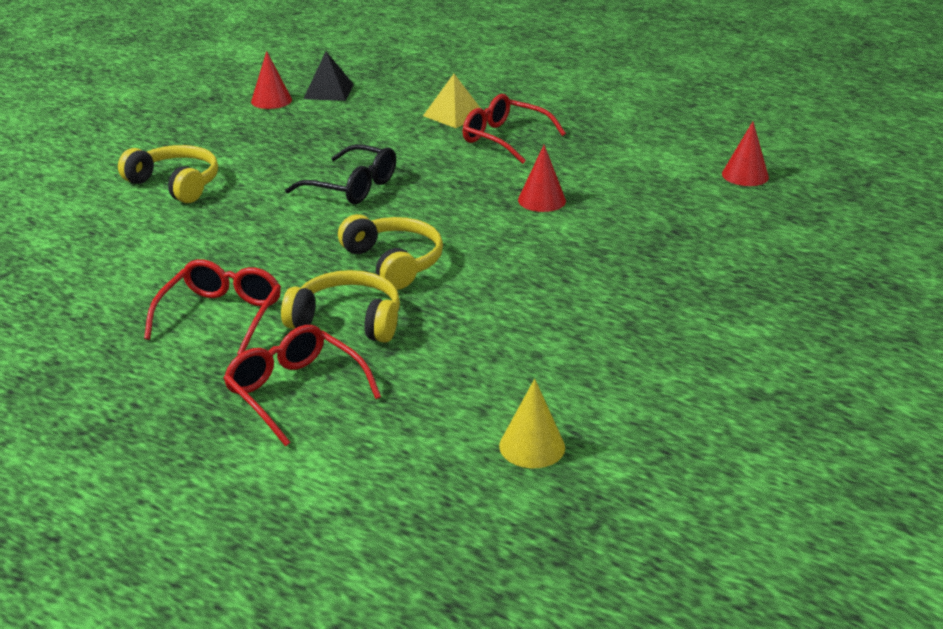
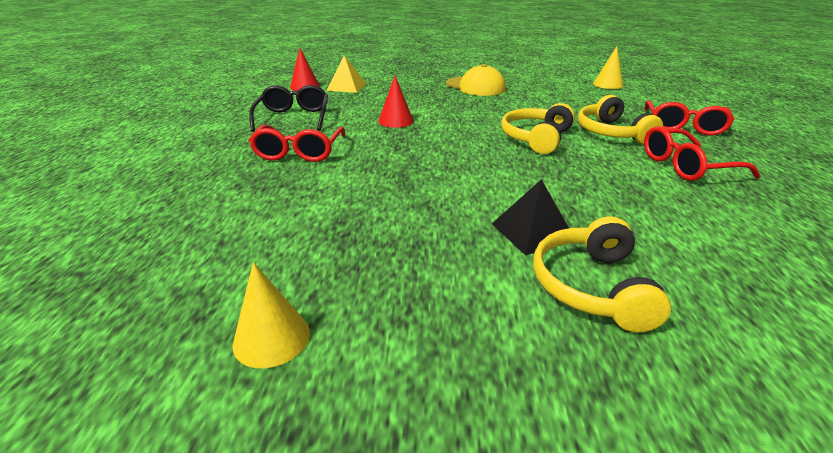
camera: 120 degrees left, 0 degrees up
red cone [251,51,292,109] -> yellow cone [232,262,310,368]
black glasses [285,144,396,204] -> black glasses moved to [249,85,328,132]
black pyramid [303,52,354,101] -> black pyramid moved to [492,179,569,255]
yellow pyramid [423,74,480,128] -> yellow pyramid moved to [327,55,366,93]
none -> yellow cap [446,64,506,96]

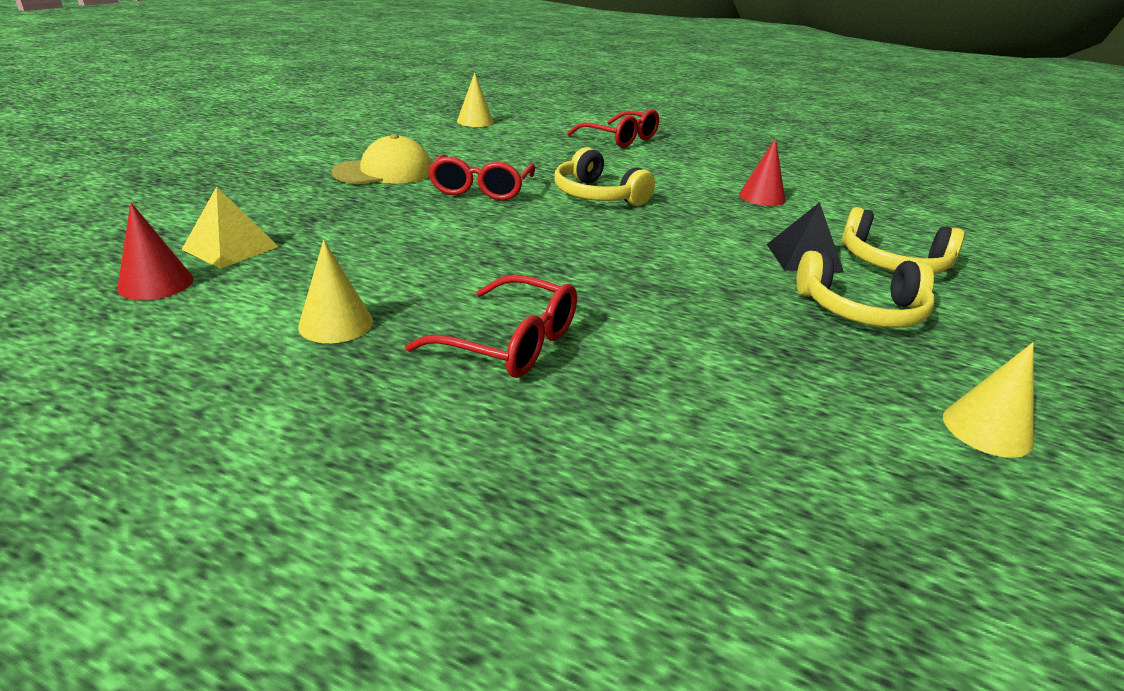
camera: 70 degrees left, 0 degrees up
black glasses [249,85,328,132] -> yellow cone [298,240,373,343]
red cone [378,76,414,128] -> red cone moved to [739,139,785,206]
yellow headphones [578,95,663,144] -> yellow headphones moved to [797,251,935,328]
red glasses [644,126,761,181] -> red glasses moved to [428,154,535,200]

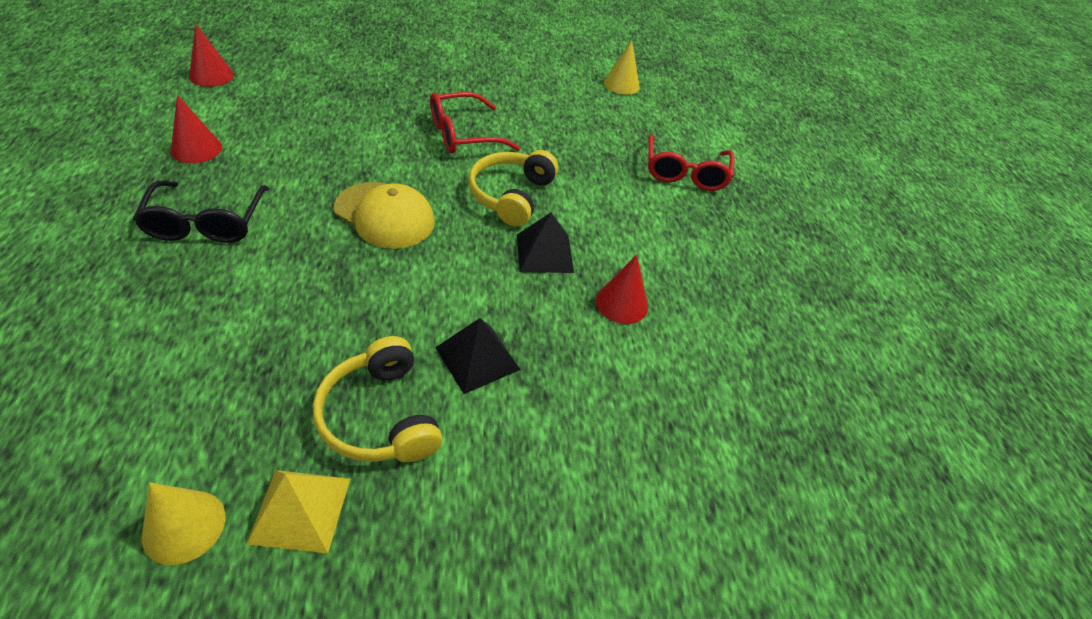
camera: 55 degrees right, 15 degrees up
yellow pyramid [181,186,279,269] -> yellow pyramid moved to [247,470,350,553]
yellow cone [298,240,373,343] -> red cone [171,95,222,163]
yellow cap [331,134,432,184] -> yellow cap moved to [334,182,435,249]
red glasses [405,274,577,378] -> black glasses [133,181,269,243]
yellow headphones [841,207,965,274] -> none
none -> black pyramid [517,213,574,273]

